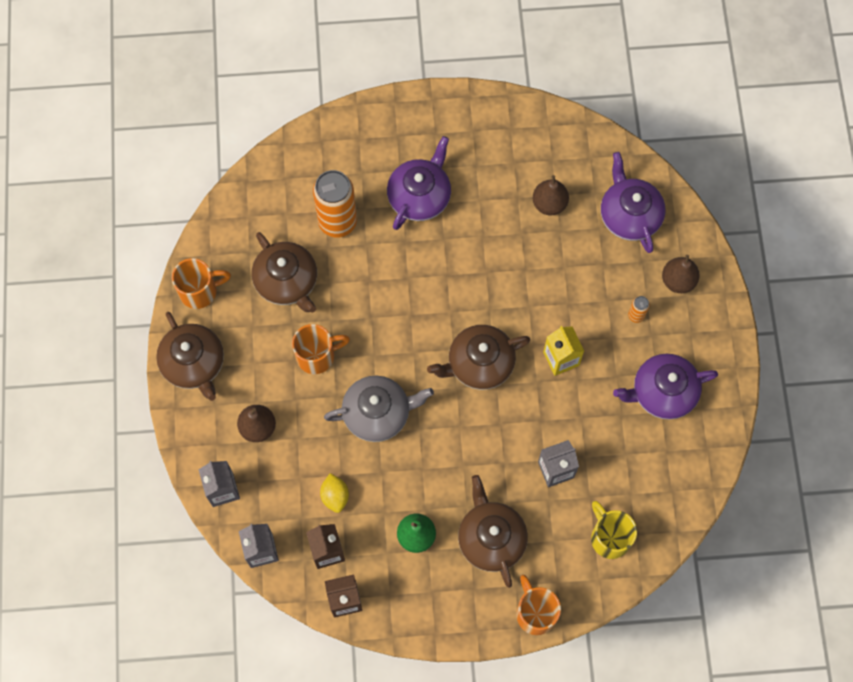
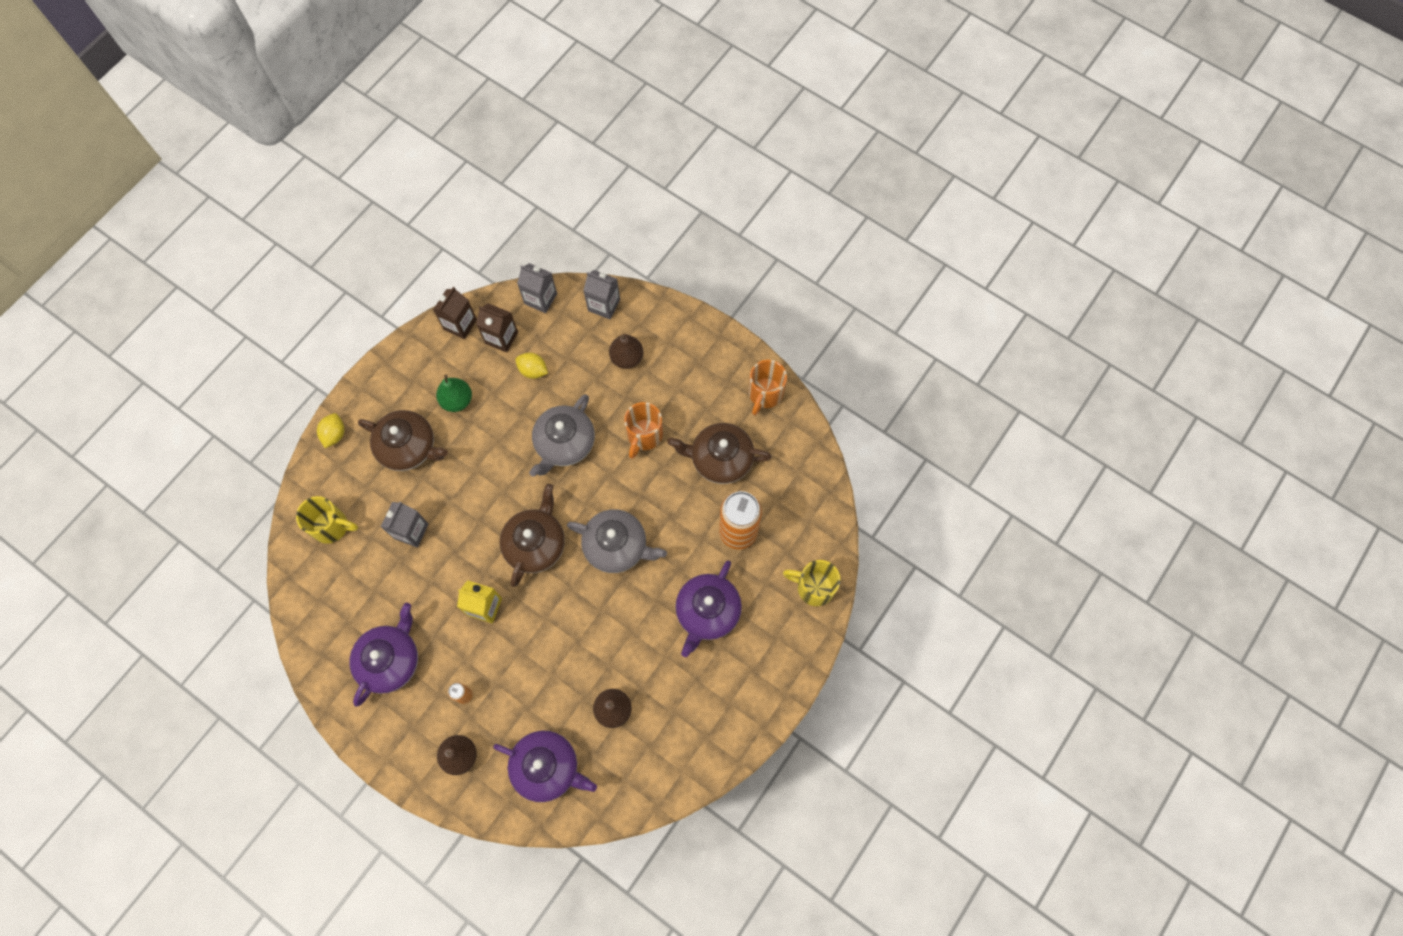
camera: 130 degrees right, 0 degrees up
brown teapot [156,312,224,401] -> none
purple teapot [387,136,451,230] -> purple teapot turned 45 degrees clockwise [675,560,742,657]
orange mug [516,575,561,635] -> yellow lemon [317,413,344,448]
none -> grey teapot [567,509,667,573]
none -> yellow mug [783,560,841,606]

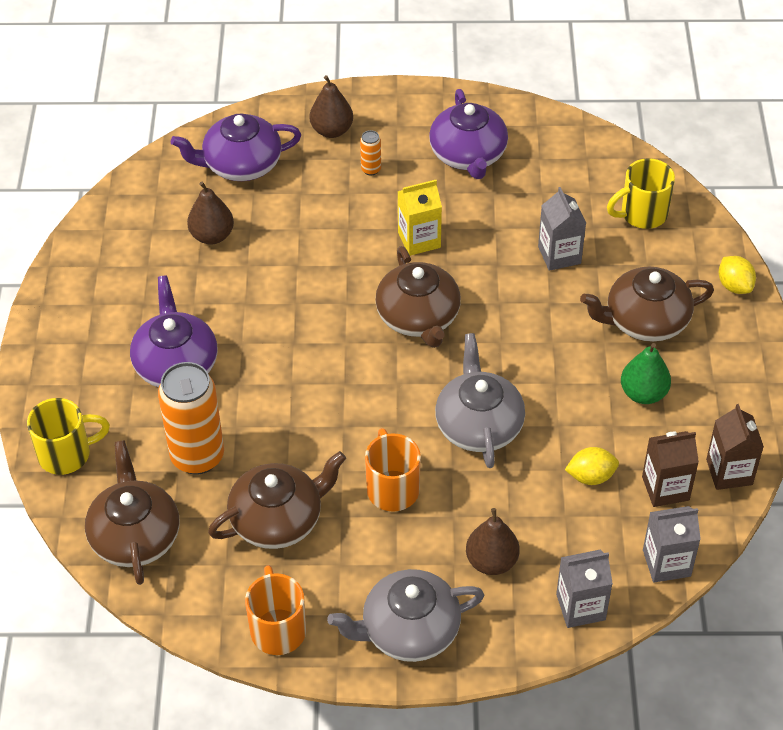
camera: 145 degrees right, 20 degrees down
grey teapot [567,509,667,573] -> grey teapot moved to [327,569,484,662]
none -> brown teapot [85,440,179,585]

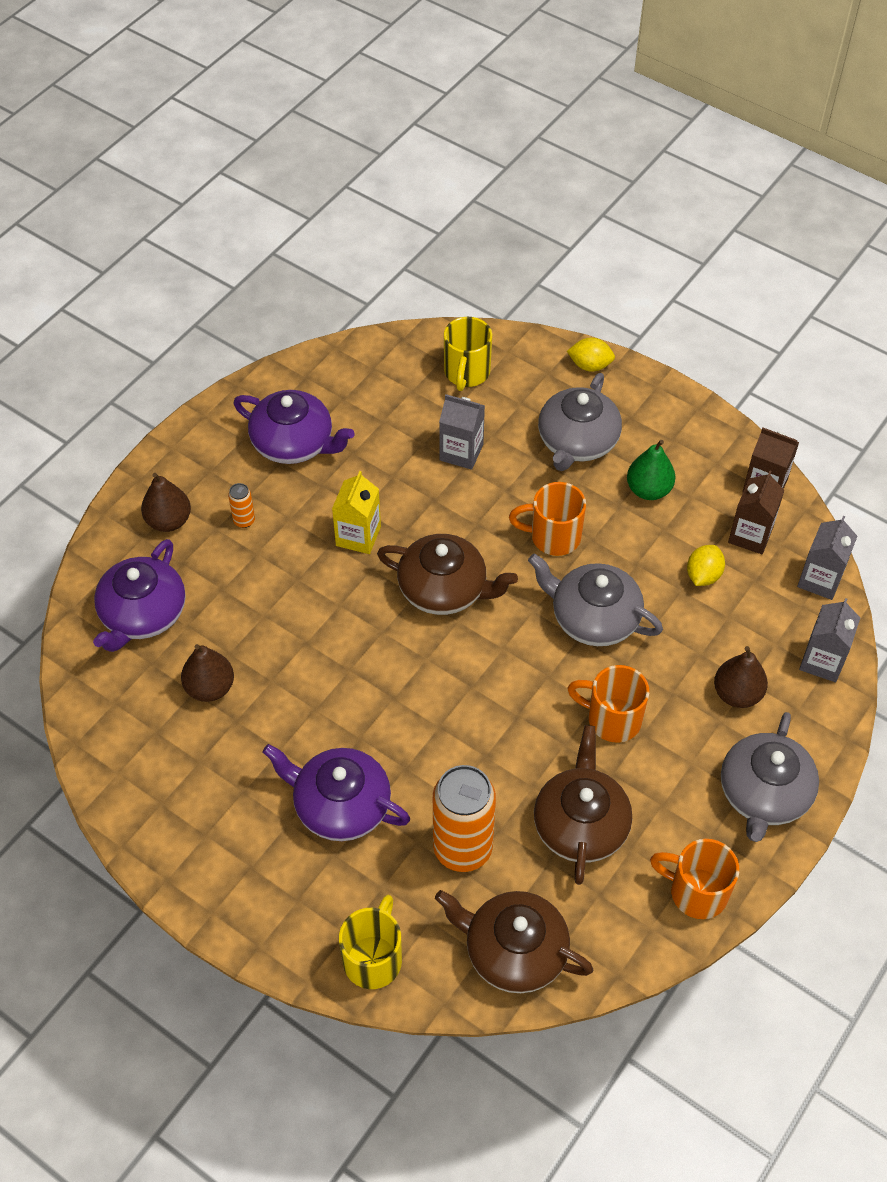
camera: 55 degrees left, 5 degrees up
brown teapot [580,267,714,342] -> grey teapot [538,373,622,471]
none -> orange mug [509,482,586,556]

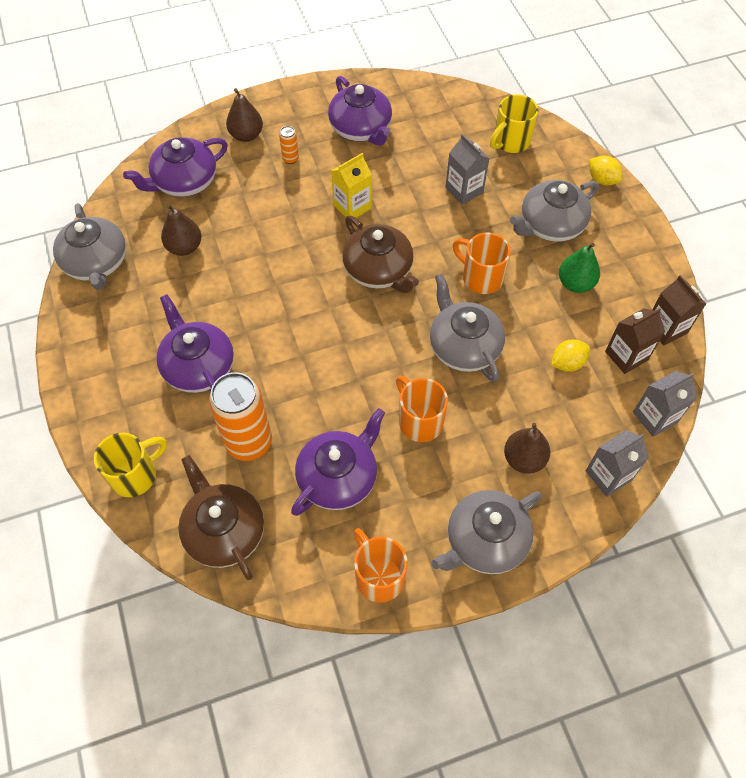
camera: 35 degrees right, 5 degrees up
brown teapot [534,725,632,885] -> purple teapot [291,408,385,516]
none -> grey teapot [53,203,126,290]

